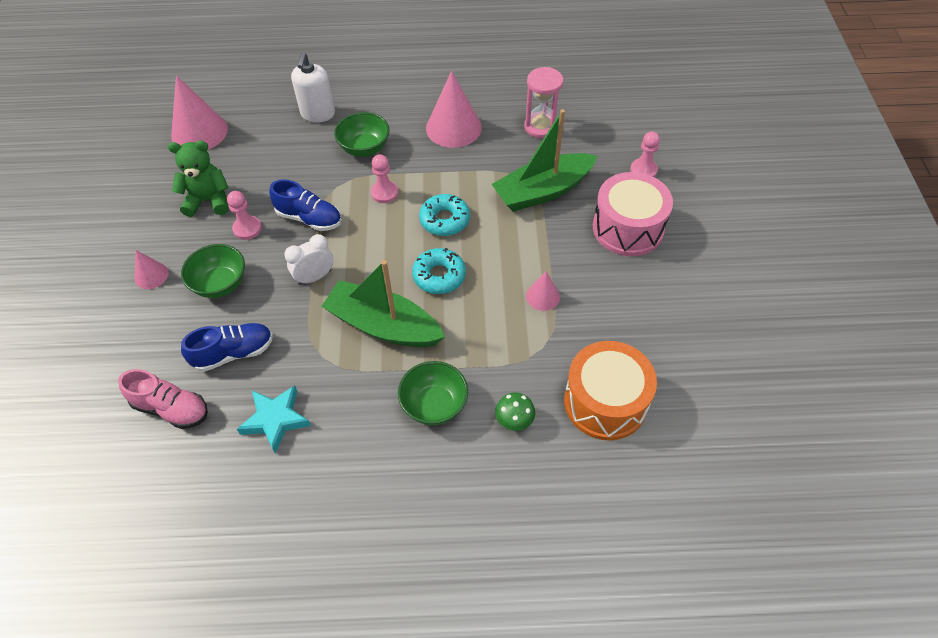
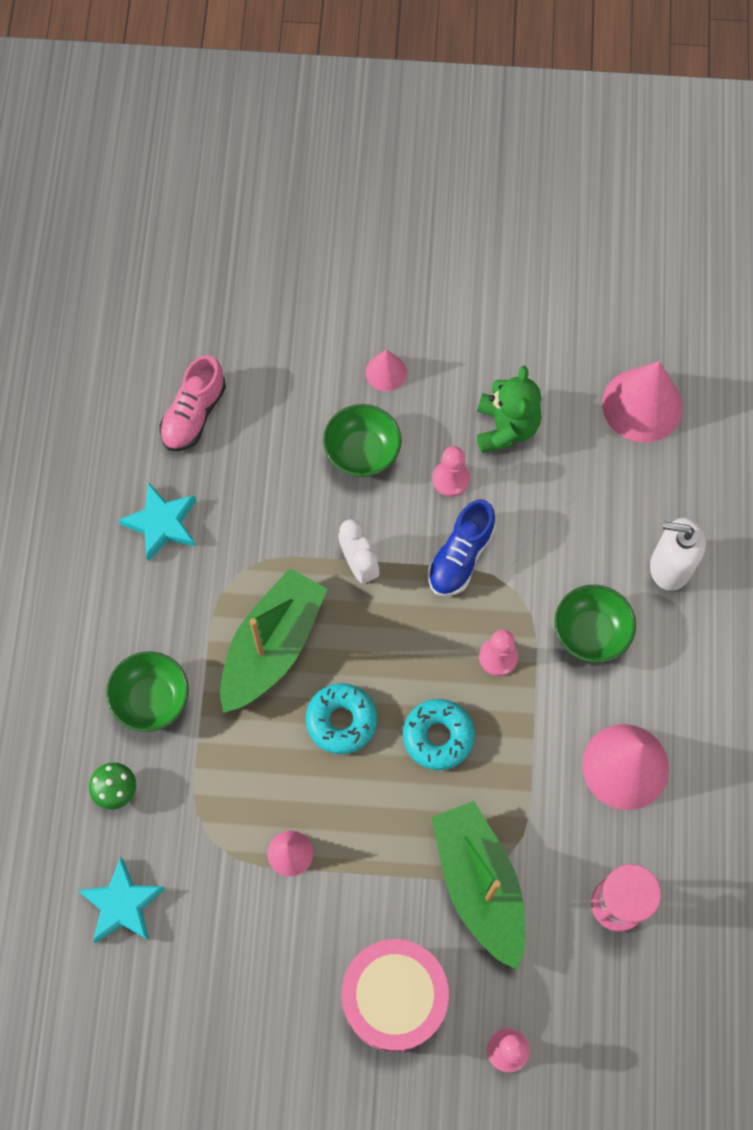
camera: 95 degrees right, 15 degrees up
blue shoe [181,323,273,372] -> none
orange drum [564,341,657,440] -> turquoise star [77,857,166,943]

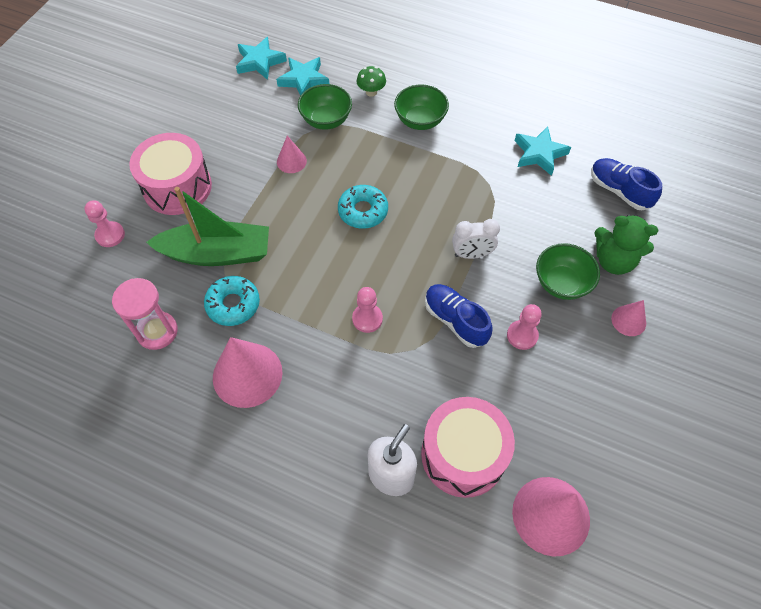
camera: 110 degrees right, 10 degrees down
pink shoe [159,355,226,451] -> blue shoe [591,158,662,210]
green boat [220,568,327,713] -> none
turquoise donut [403,699,475,770] -> turquoise donut moved to [204,276,260,326]
green teddy bear [477,366,541,453] -> green teddy bear moved to [594,214,658,275]
green bowl [554,585,636,663] -> green bowl moved to [298,84,352,130]
none -> turquoise star [236,37,287,80]
none -> pink drum [421,397,515,498]

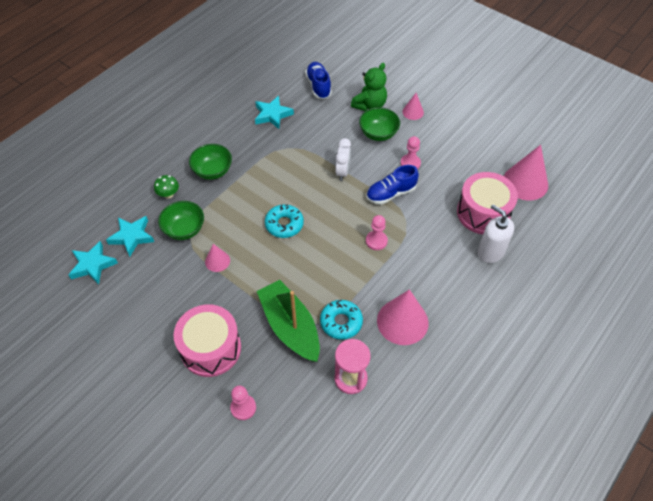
camera: 75 degrees left, 5 degrees down
green boat [146,187,269,266] -> green boat turned 45 degrees counterclockwise [257,280,320,362]
blue shoe [591,158,662,210] -> blue shoe turned 105 degrees clockwise [305,62,332,99]

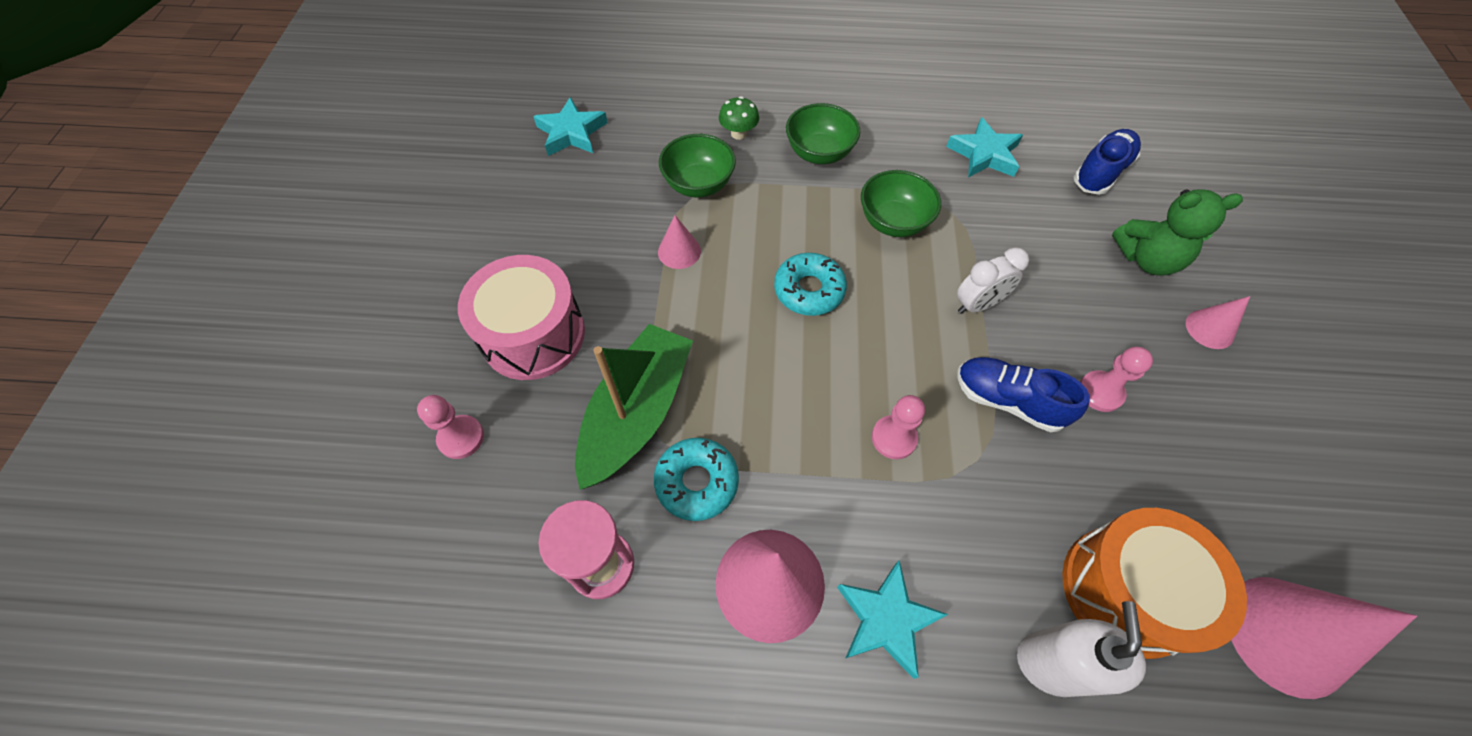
camera: 55 degrees right, 5 degrees up
turquoise star [106,216,154,257] -> turquoise star moved to [837,560,948,679]
green bowl [359,107,400,141] -> green bowl moved to [861,170,941,237]
pink drum [457,172,518,234] -> orange drum [1062,508,1247,659]

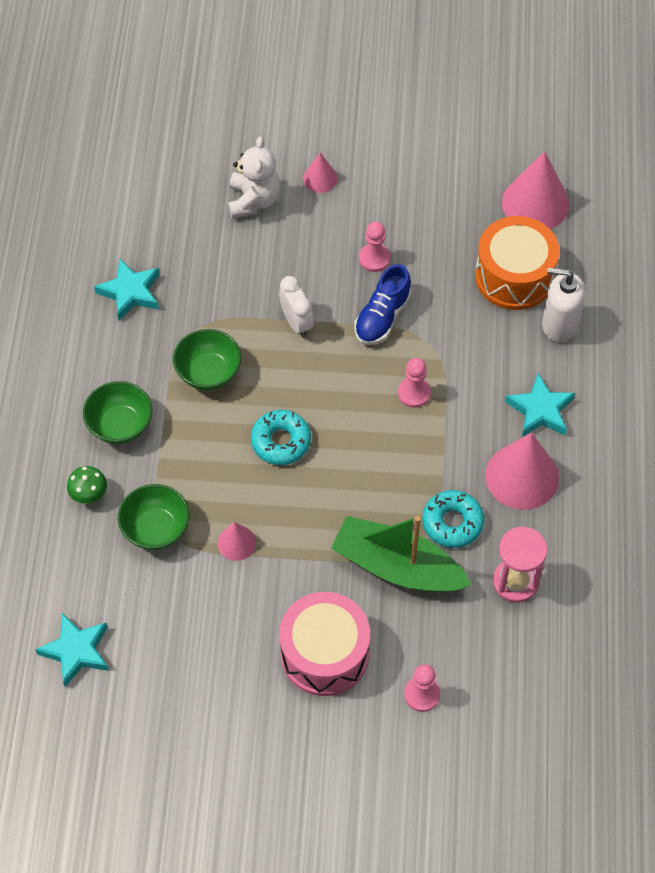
camera: 90 degrees left, 0 degrees up
blue shoe [1074,129,1141,195] -> none
green teddy bear [1112,189,1243,276] -> white teddy bear [228,136,281,218]

